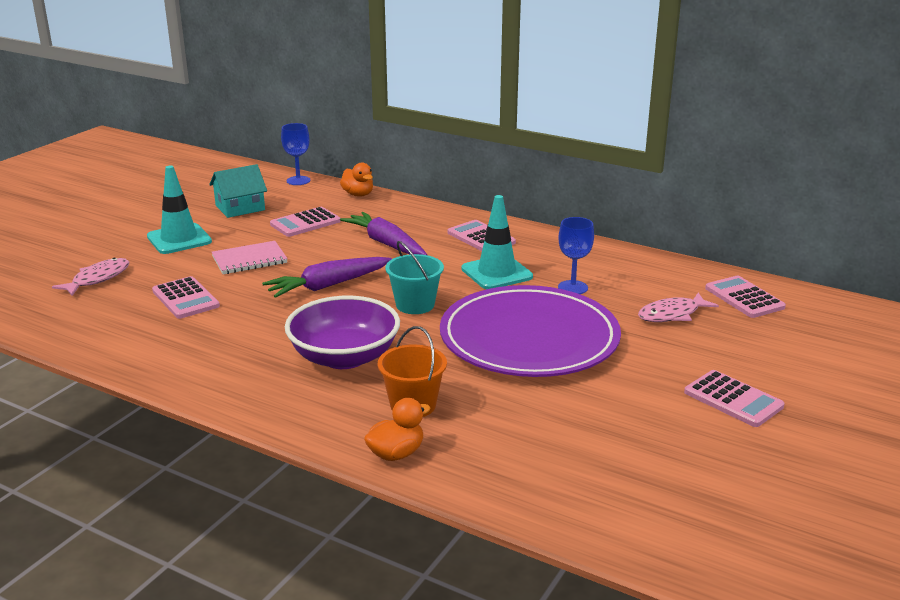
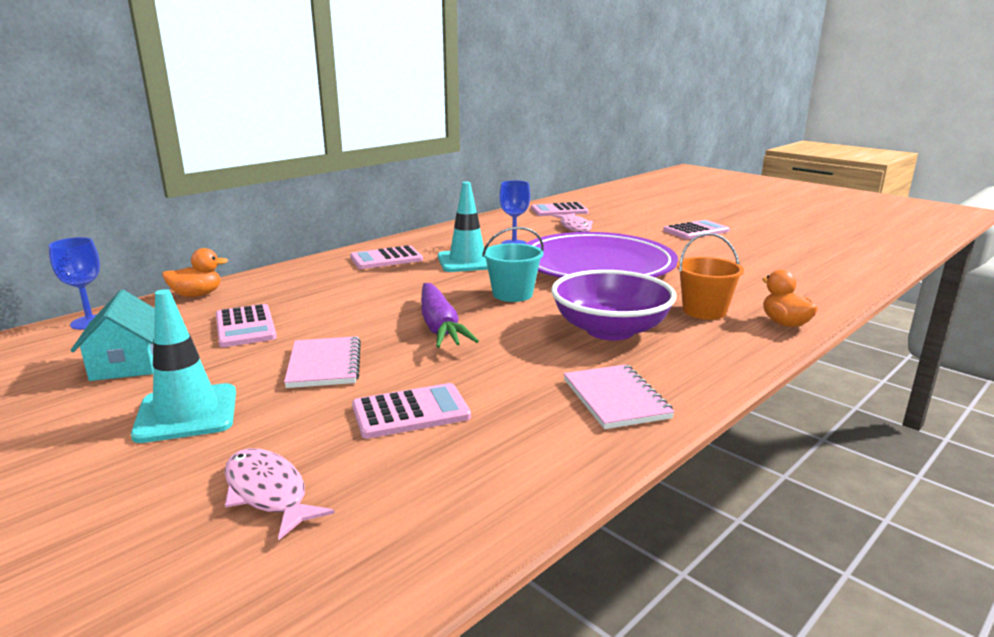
camera: 75 degrees left, 5 degrees down
purple carrot [340,212,427,255] -> none
none -> pink notebook [564,364,675,429]

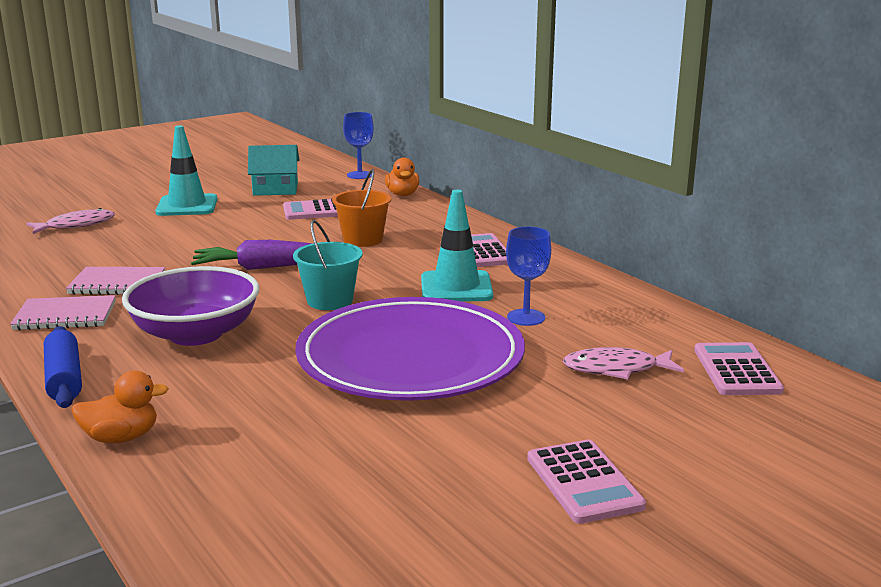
camera: 100 degrees right, 0 degrees up
pink notebook [284,336,361,388] -> pink notebook moved to [66,267,165,295]
pink calculator [352,383,471,439] -> none
orange bucket [677,233,744,320] -> orange bucket moved to [332,169,392,247]
none -> blue rolling pin [44,326,82,408]

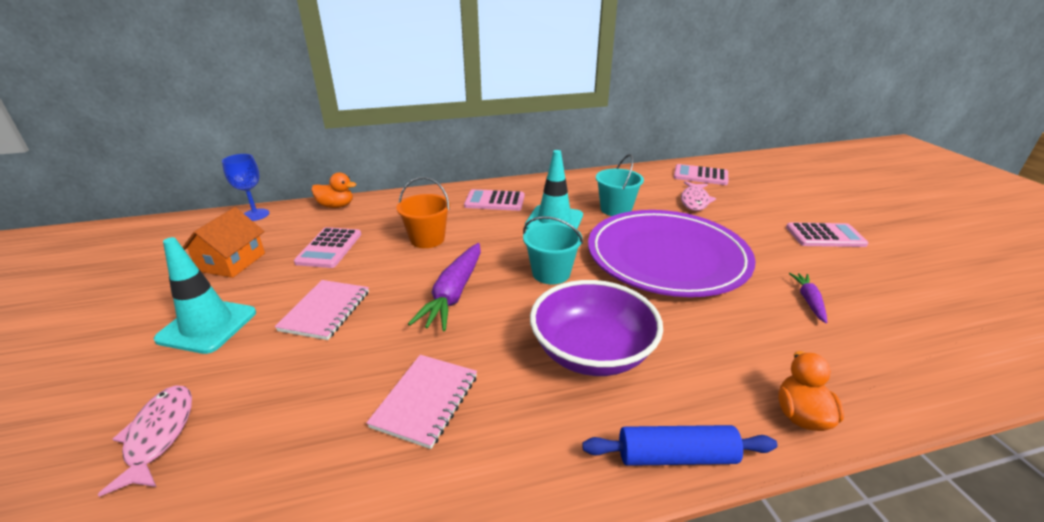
camera: 70 degrees left, 10 degrees up
pink notebook [10,295,116,330] -> pink notebook moved to [275,280,369,340]
turquoise house [248,145,299,196] -> orange house [182,207,265,278]
blue goblet [506,227,551,326] -> turquoise bucket [596,154,644,216]
none -> purple carrot [789,273,827,323]

